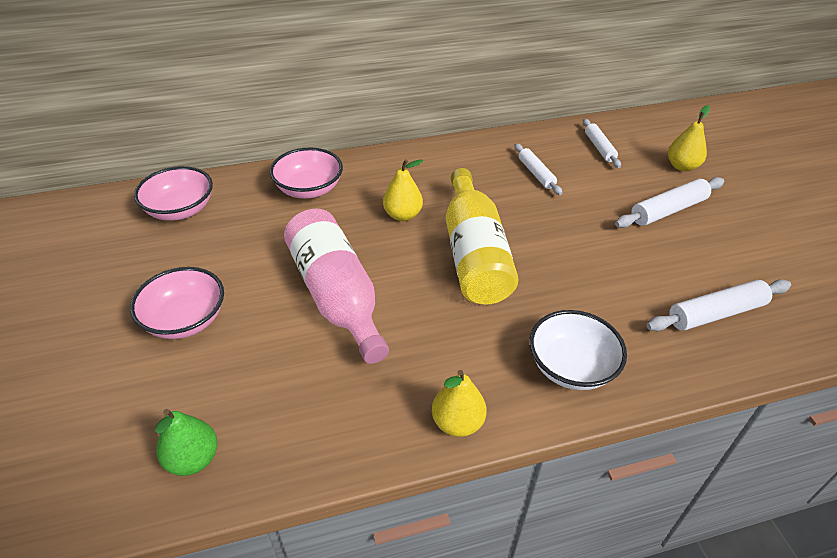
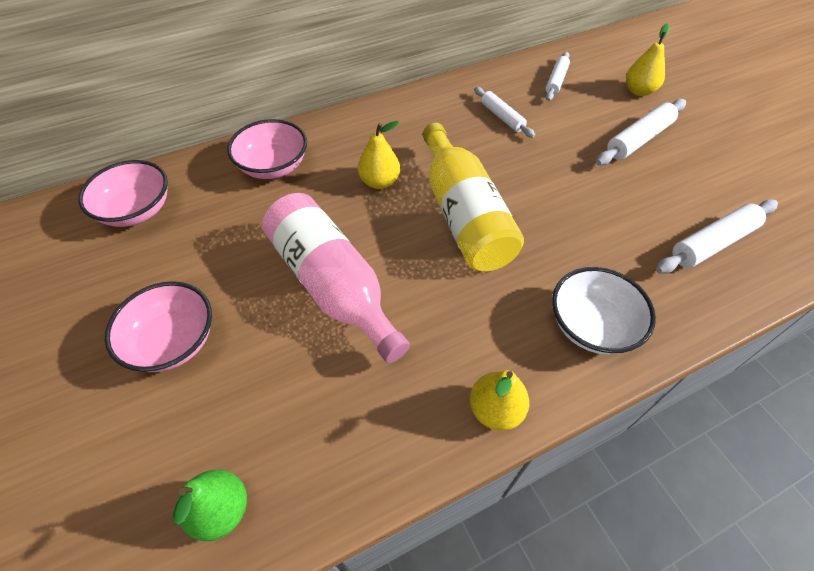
camera: 10 degrees left, 10 degrees up
white rolling pin [583,119,621,168] -> white rolling pin turned 45 degrees clockwise [546,52,570,101]

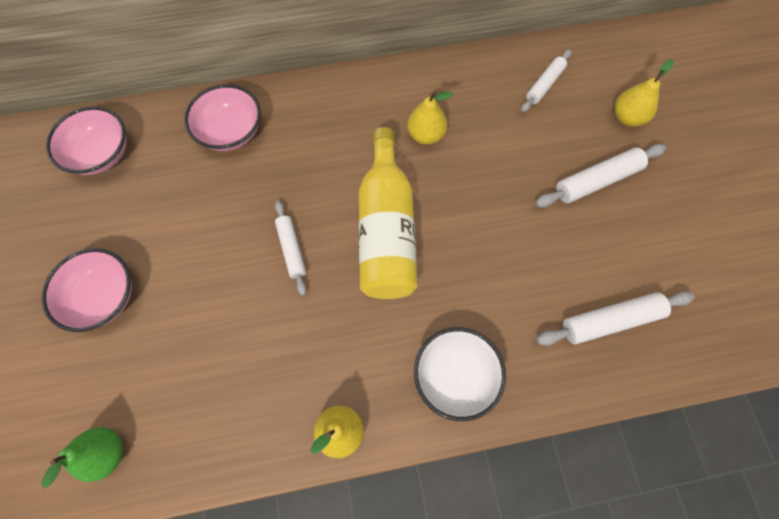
camera: 15 degrees right, 15 degrees up
pink bottle [262,193,410,363] -> none
yellow pear [358,121,400,189] -> yellow pear moved to [407,91,453,145]
white rolling pin [474,87,535,138] -> white rolling pin moved to [275,201,307,296]

